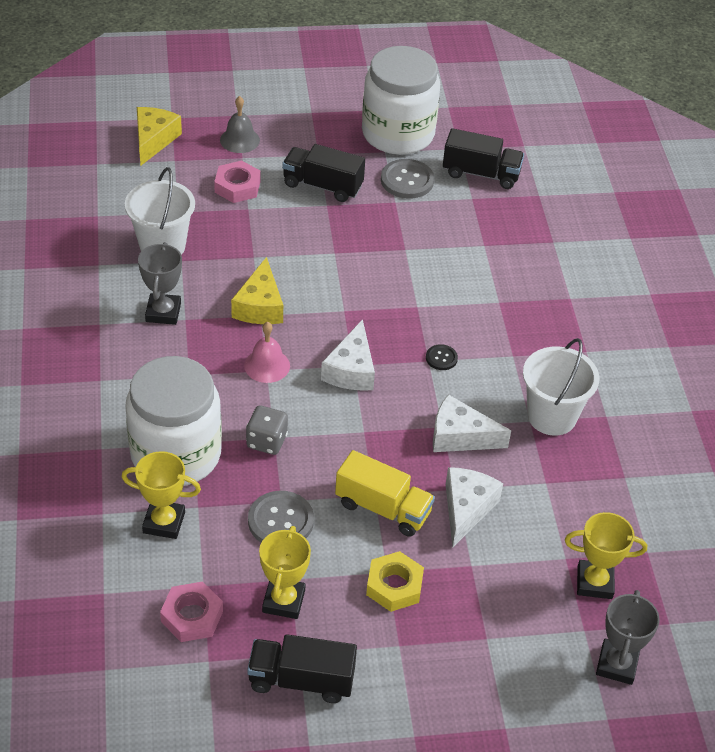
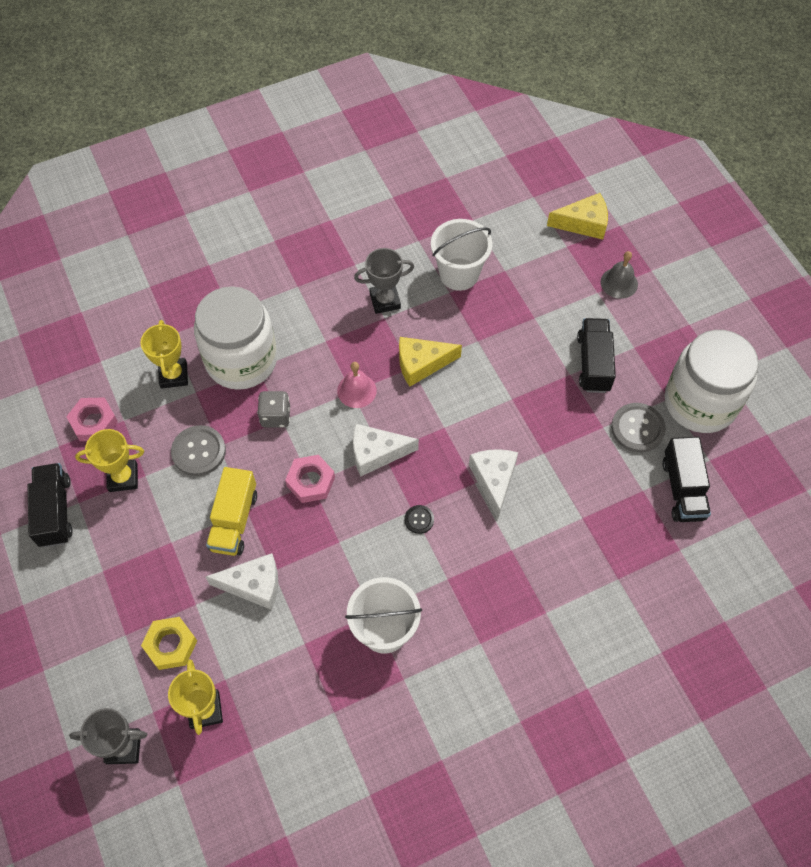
camera: 75 degrees right, 15 degrees up
pink nut [214,161,261,203] -> pink nut moved to [285,455,335,503]
yellow nut [366,551,424,612] -> yellow nut moved to [141,617,197,670]
white cheese [433,394,511,452] -> white cheese moved to [469,449,518,519]

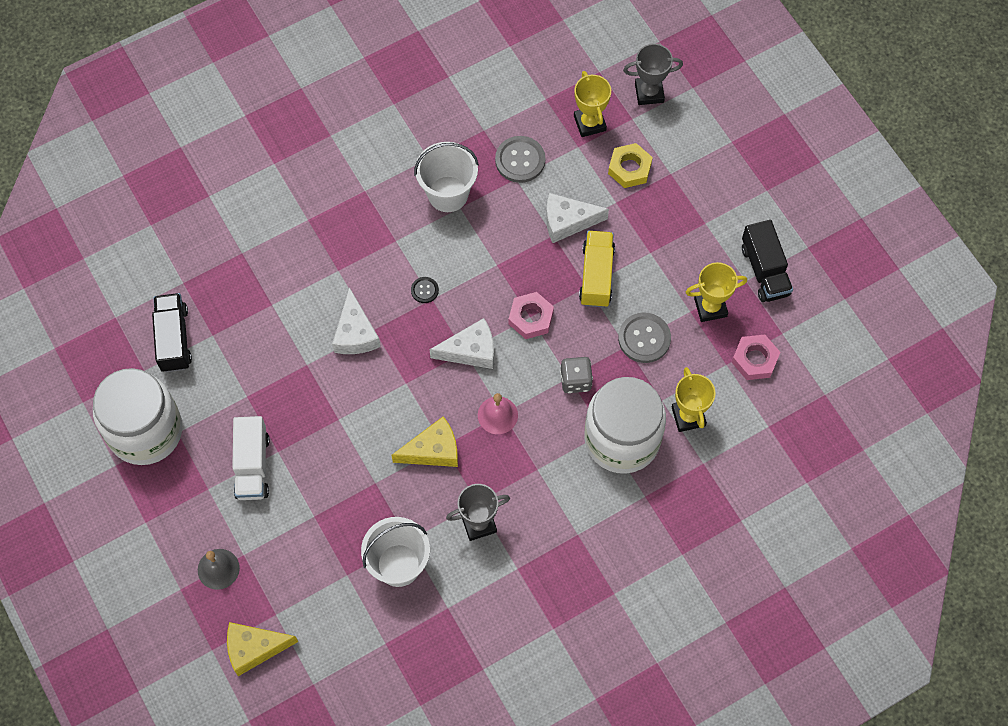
camera: 175 degrees right, 5 degrees up
black truck [577,318,616,393] -> white truck [232,416,269,500]
grey button [611,403,666,452] -> grey button moved to [495,136,545,183]

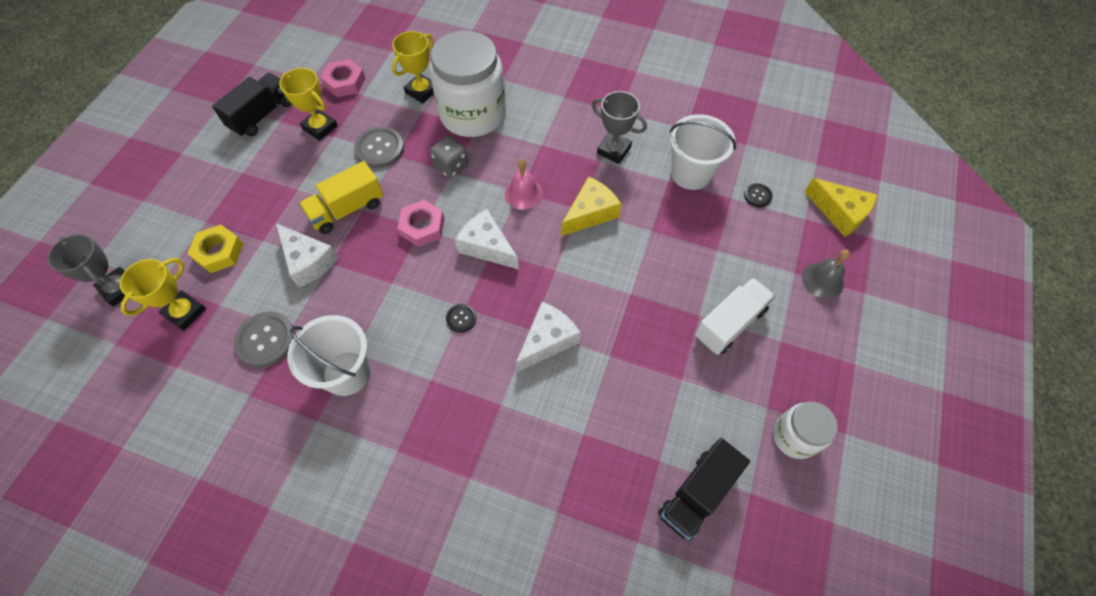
camera: 130 degrees left, 5 degrees down
white jar [93,368,182,465] -> white jar [773,402,838,459], size x0.52
yellow cheese [392,416,458,467] -> yellow cheese turned 105 degrees clockwise [561,176,621,236]
none -> black button [744,183,773,207]

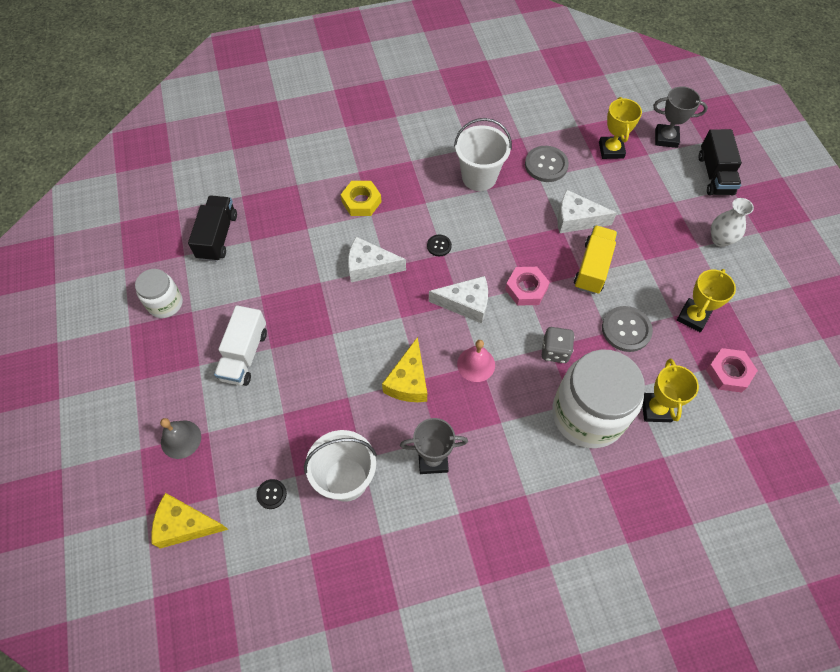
camera: 145 degrees right, 0 degrees up
yellow nut [187,225,243,273] -> yellow nut moved to [340,181,381,216]
black truck [212,73,291,137] -> black truck moved to [699,129,742,195]
yellow trophy [279,68,338,141] -> yellow trophy turned 60 degrees counterclockwise [677,269,736,332]
white cheese [516,302,581,372] -> white cheese turned 90 degrees clockwise [348,237,406,282]
none -> white vase [711,198,754,247]

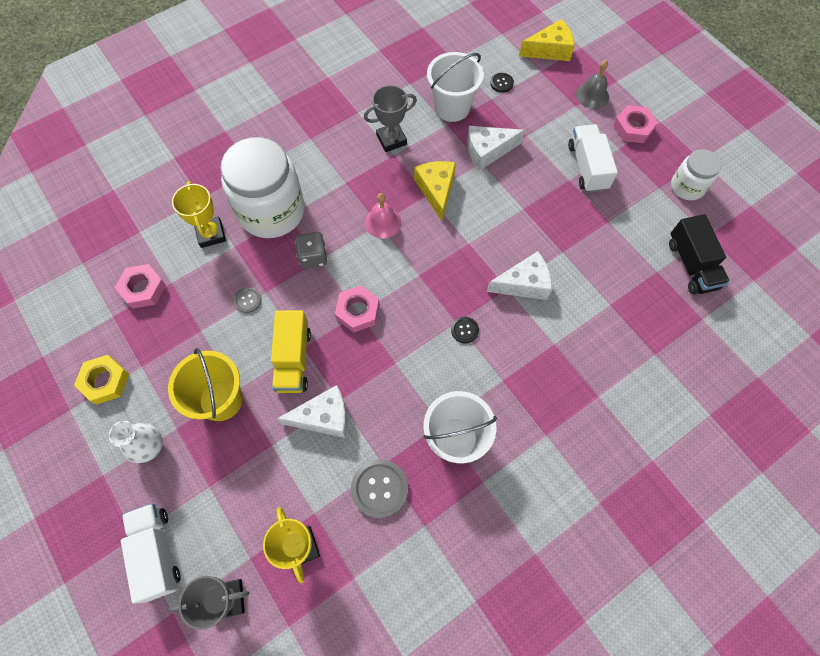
camera: 160 degrees right, 5 degrees up
yellow nut [340,181,381,216] -> yellow nut moved to [74,355,129,405]
white cheese [429,276,488,324] -> white cheese moved to [467,126,525,170]
grey button [602,306,653,352] -> grey button [234,287,261,313], size x0.54
yellow trophy [677,269,736,332] -> none
black truck [699,129,742,195] -> white truck [121,504,181,604]
none -> yellow bucket [168,348,243,421]
none -> pink nut [613,105,658,143]

